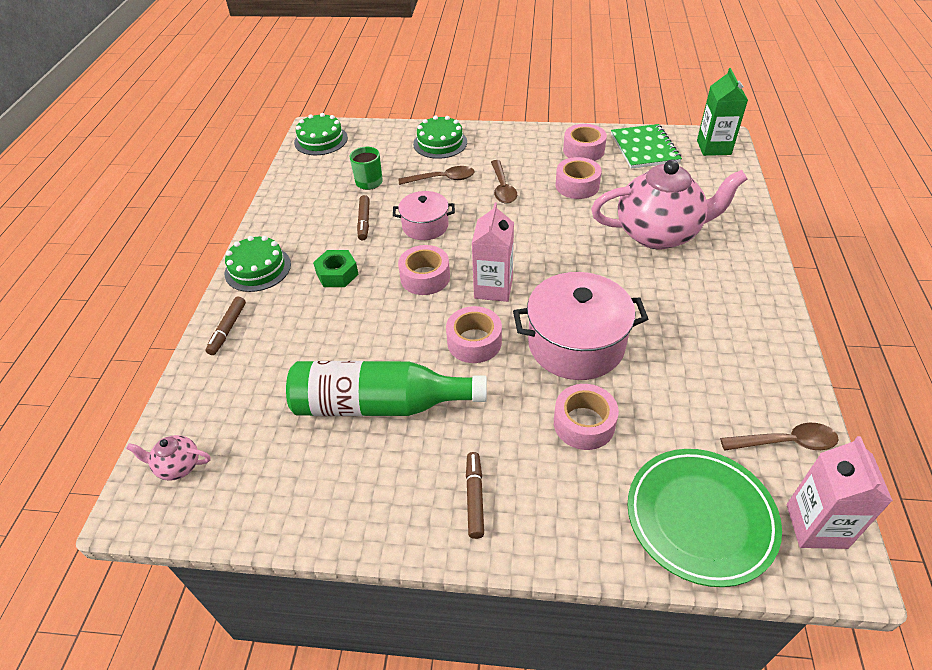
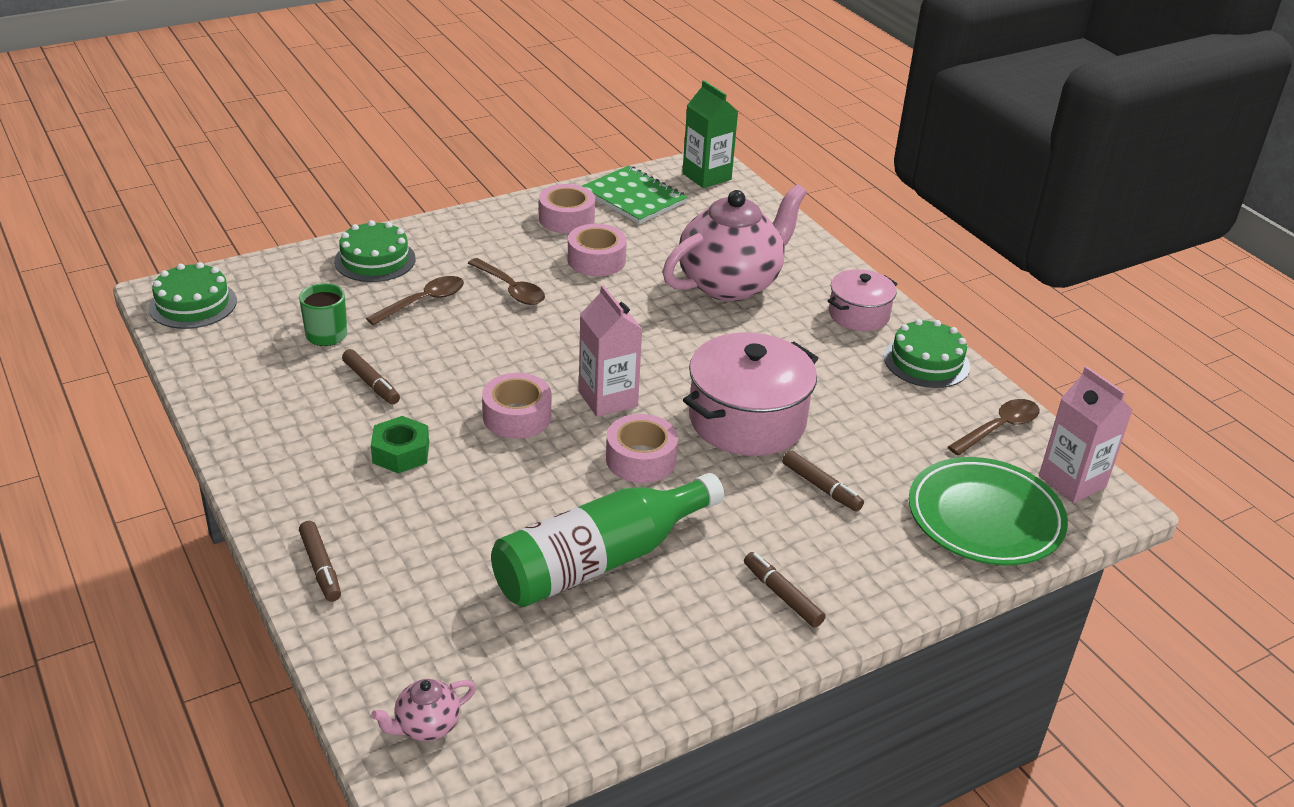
camera: 40 degrees left, 10 degrees down
green cake [225,236,291,292] -> green cake moved to [884,319,970,388]
pink pot [393,191,455,240] -> pink pot moved to [827,269,897,331]
pink tape [554,384,619,450] -> brown marker [782,450,864,511]

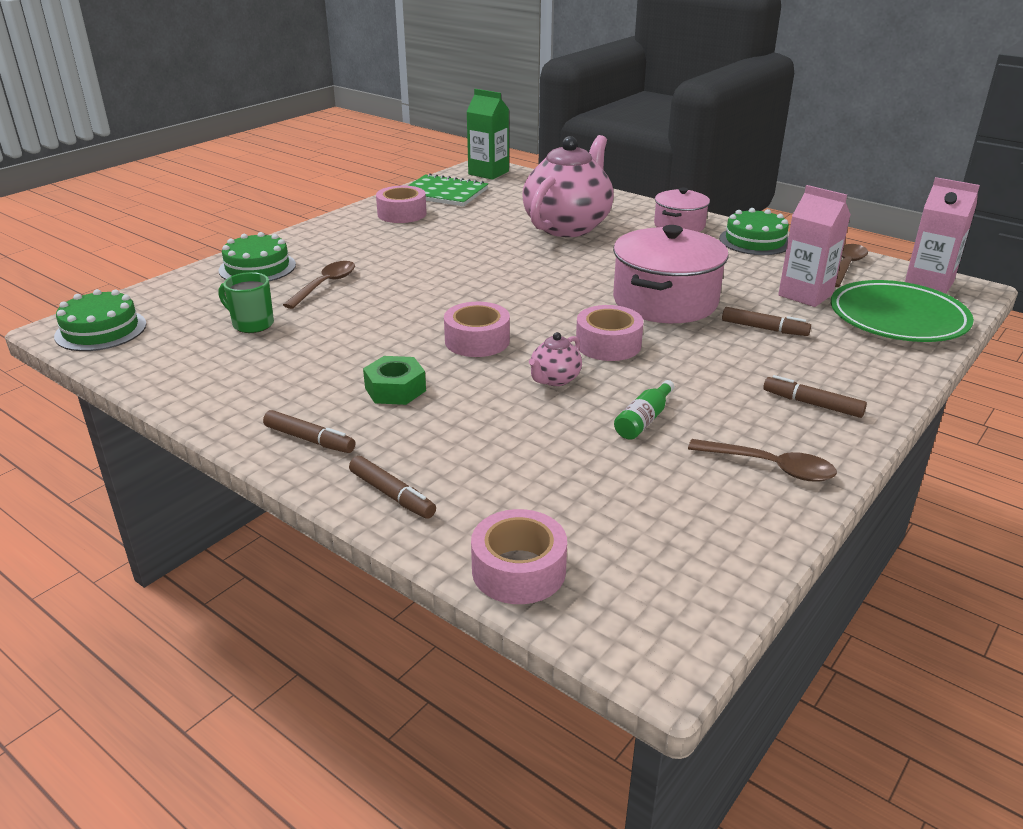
camera: 20 degrees left, 5 degrees down
brown marker [342,349,400,404] -> brown marker moved to [263,410,355,453]
pink teapot [371,679,476,741] -> pink teapot moved to [529,332,582,386]
brown spoon [468,258,545,305] -> brown spoon moved to [688,439,837,482]
green bottle [491,473,724,607] -> green bottle [614,380,674,440], size x0.40
pink tape [568,224,627,276] -> pink tape moved to [471,509,567,604]
pink carton [579,285,643,417] -> pink carton moved to [778,185,851,307]

